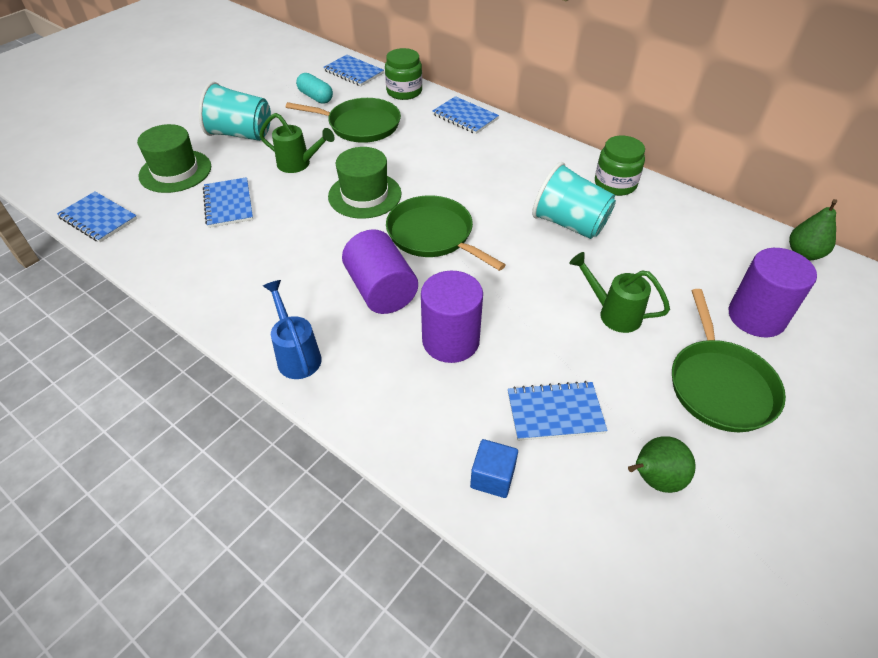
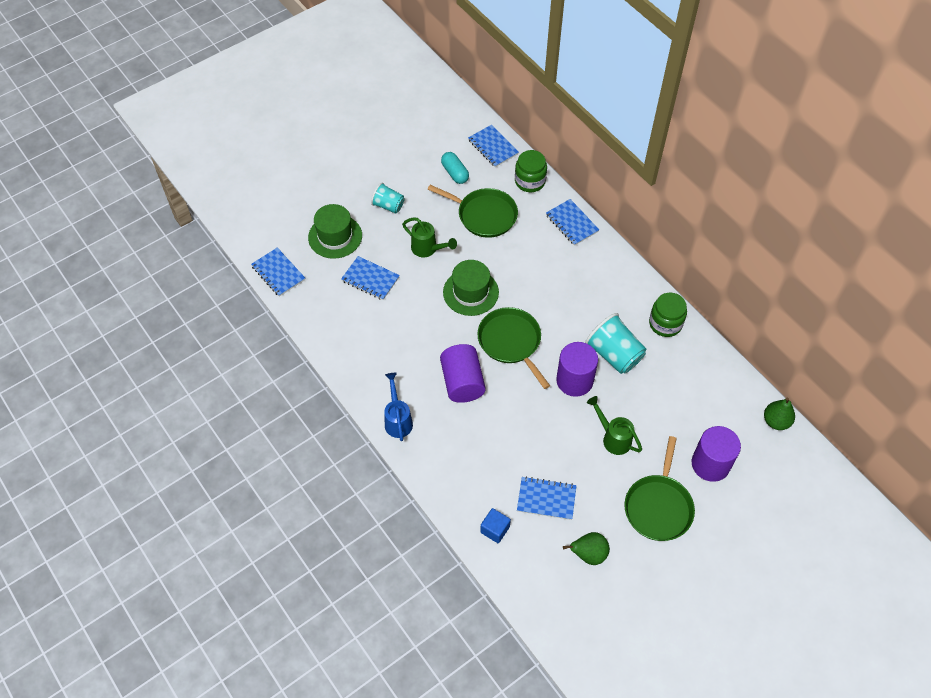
camera: 15 degrees right, 10 degrees up
turquoise cup [199,81,271,141] -> turquoise cup [371,183,404,213], size x0.61
blue notebook [203,177,253,228] -> blue notebook turned 60 degrees counterclockwise [341,256,400,300]
purple cylinder [421,271,483,363] -> purple cylinder moved to [556,342,598,397]

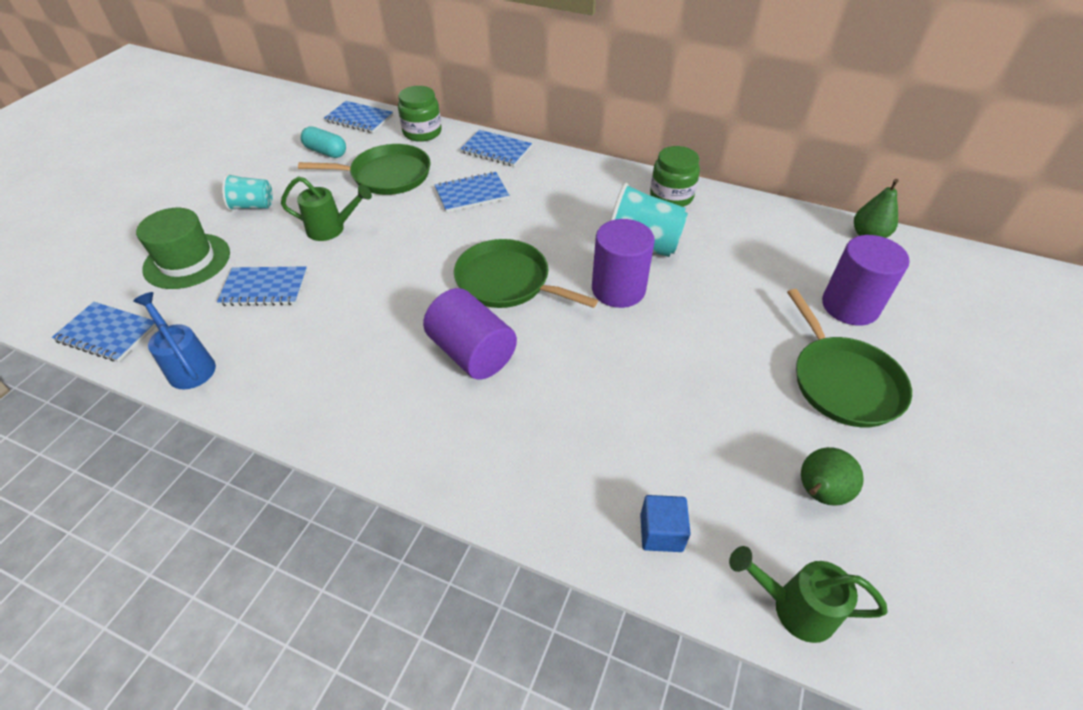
camera: 30 degrees left, 10 degrees down
blue watering can [384,373,413,441] -> blue watering can moved to [133,292,216,390]
green hat [443,260,499,316] -> none
blue notebook [517,476,577,520] -> blue notebook moved to [435,172,509,212]
green watering can [587,396,642,455] -> green watering can moved to [729,546,888,643]

